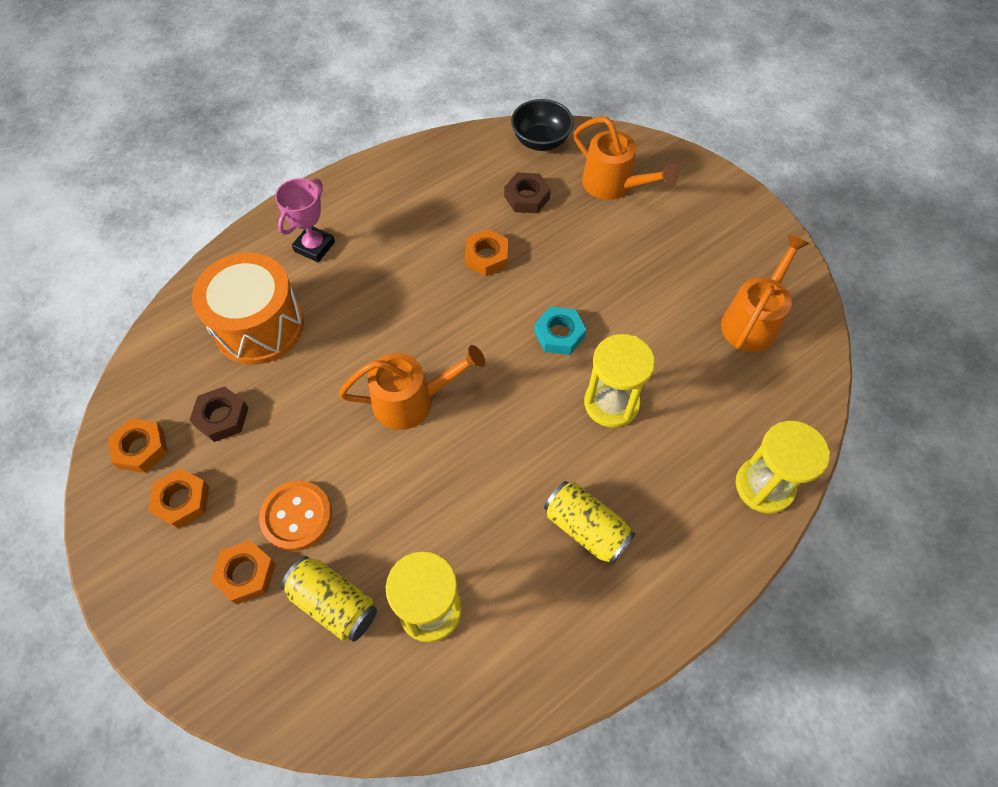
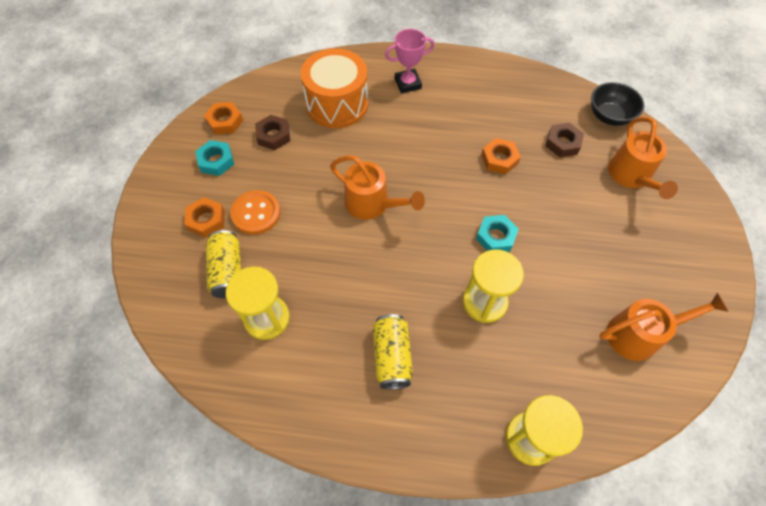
camera: 45 degrees right, 0 degrees up
orange nut [148,468,209,529] -> turquoise nut [195,140,234,176]

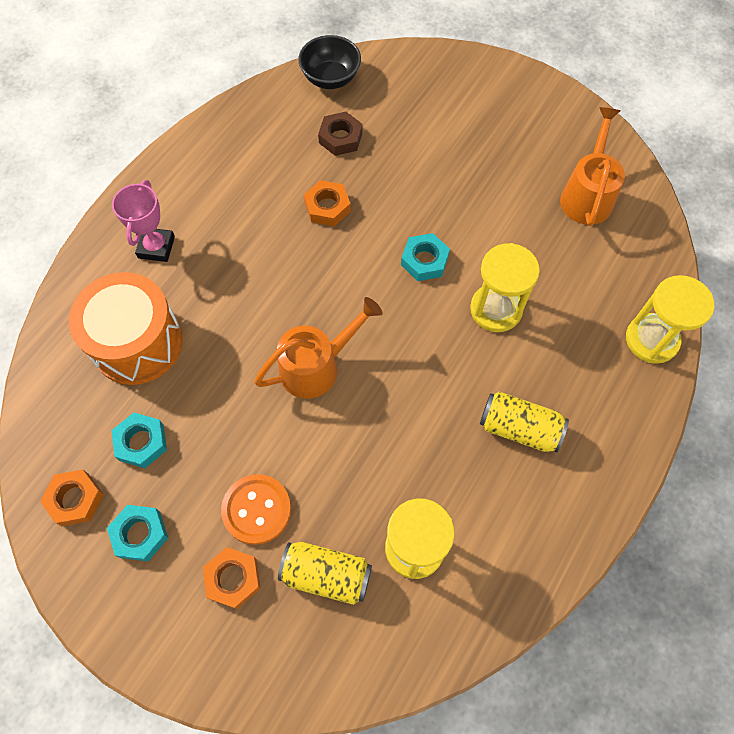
camera: 65 degrees left, 5 degrees up
brown nut [255,115,290,150] -> turquoise nut [111,412,167,468]
orange watering can [608,117,678,199] -> none

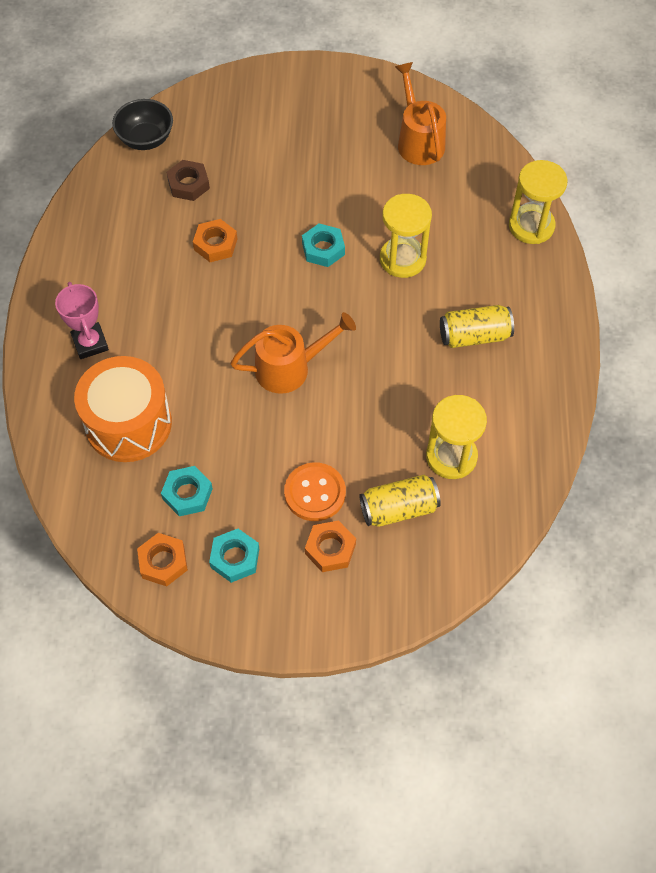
camera: 30 degrees left, 5 degrees down
orange watering can [254,297,383,399] -> orange watering can turned 45 degrees clockwise [230,312,356,394]

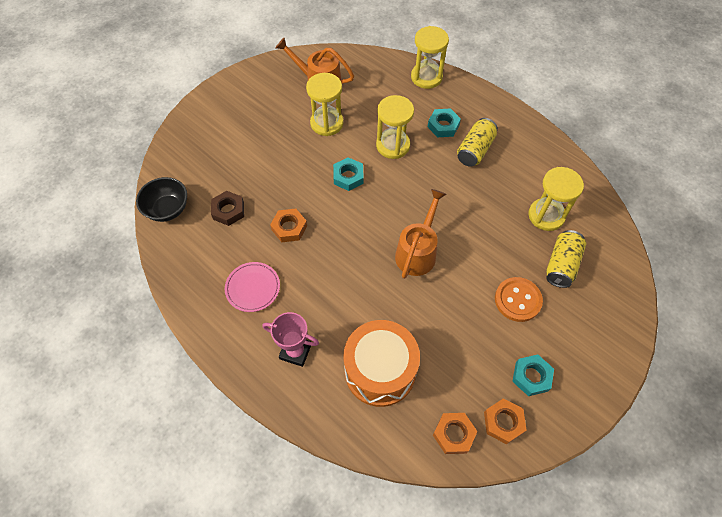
camera: 50 degrees left, 0 degrees up
turquoise nut [161,466,213,516] -> turquoise nut moved to [428,108,461,137]
orange nut [305,520,356,572] -> orange nut moved to [433,413,478,454]
none -> pink plate [225,262,280,312]
none -> yellow hourglass [306,73,344,136]

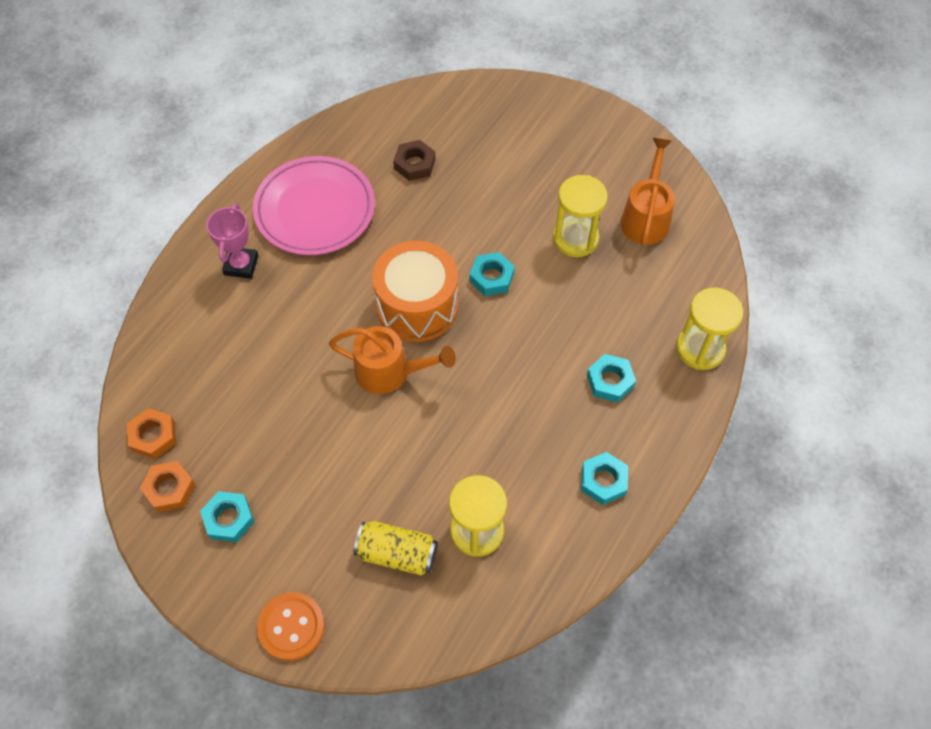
camera: 80 degrees right, 0 degrees up
black bowl [136,177,187,222] -> none
pink plate [225,262,280,312] -> pink plate [253,156,375,255], size x1.89
orange nut [270,209,307,242] -> none
orange drum [343,320,420,407] -> orange drum moved to [372,241,458,342]
yellow hourglass [376,95,414,159] -> none
yellow can [457,118,498,167] -> none
orange button [495,277,543,322] -> orange button moved to [257,592,325,661]
none -> turquoise nut [581,452,628,505]

